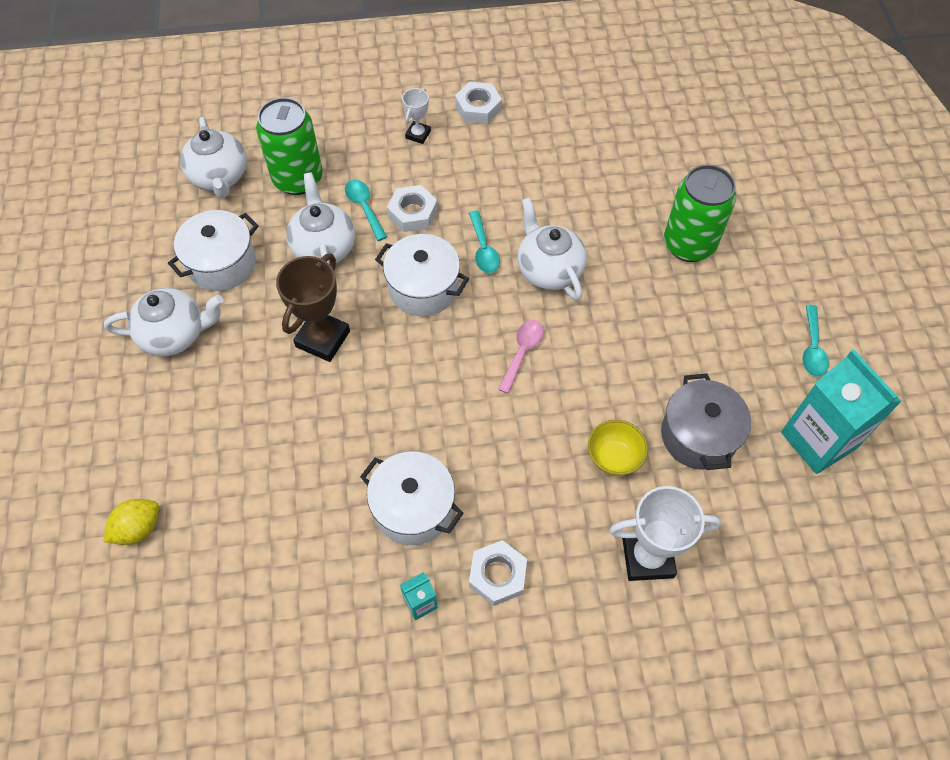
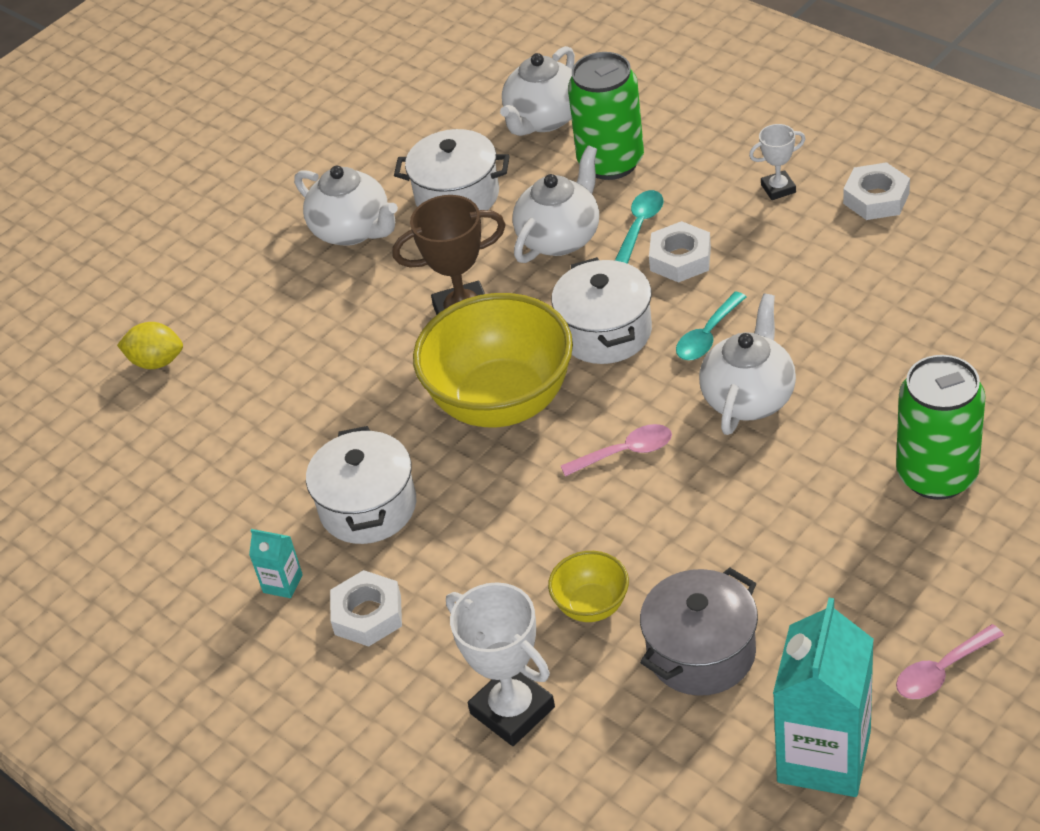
camera: 55 degrees right, 15 degrees down
turquoise spoon [802,305,829,377] -> pink spoon [896,624,1004,699]
none -> yellow bowl [413,293,573,428]

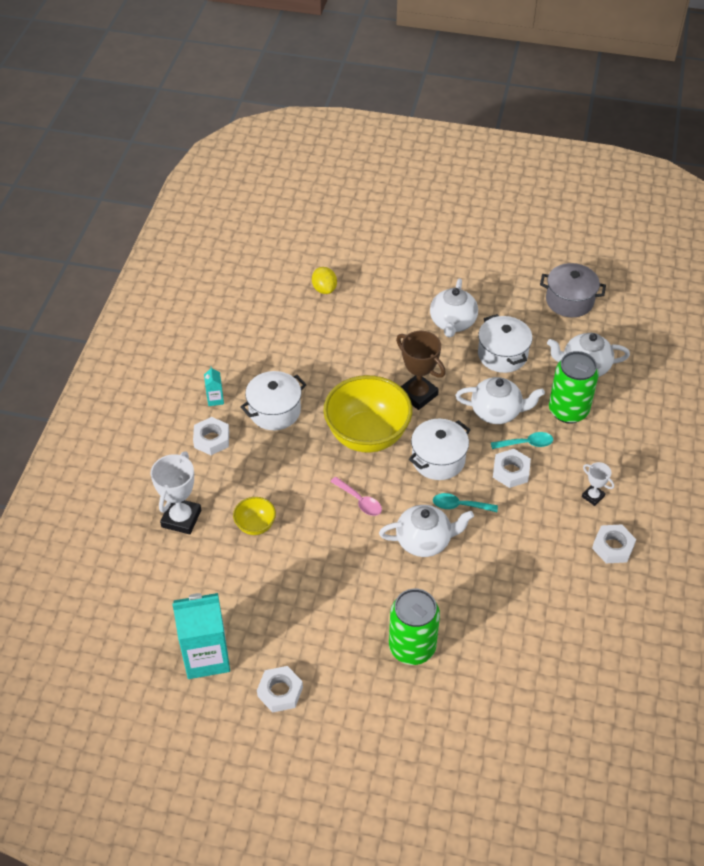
camera: 55 degrees right, 5 degrees up
grey pot [640,568,758,696] -> grey pot moved to [540,263,606,317]
pink spoon [896,624,1004,699] -> white nut [257,666,303,713]

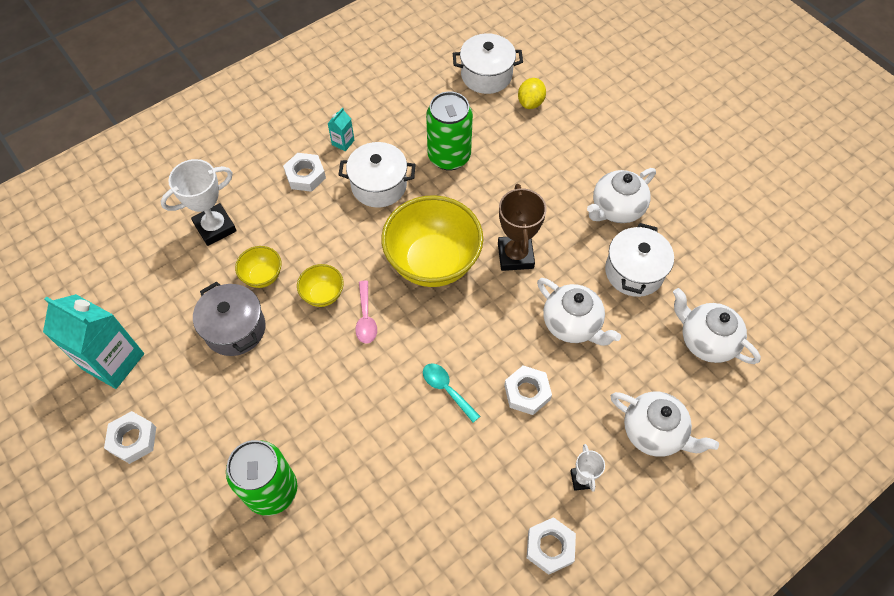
camera: 40 degrees right, 10 degrees up
white teapot [379,505,474,557] -> white teapot moved to [611,392,719,457]
white pot [409,419,470,480] -> white pot moved to [453,33,523,94]
turquoise spoon [491,432,553,449] -> none
grey pot [540,263,606,317] -> grey pot moved to [193,281,266,356]
green can [549,351,599,424] -> green can moved to [426,92,473,171]
none -> yellow bowl [297,264,344,307]

